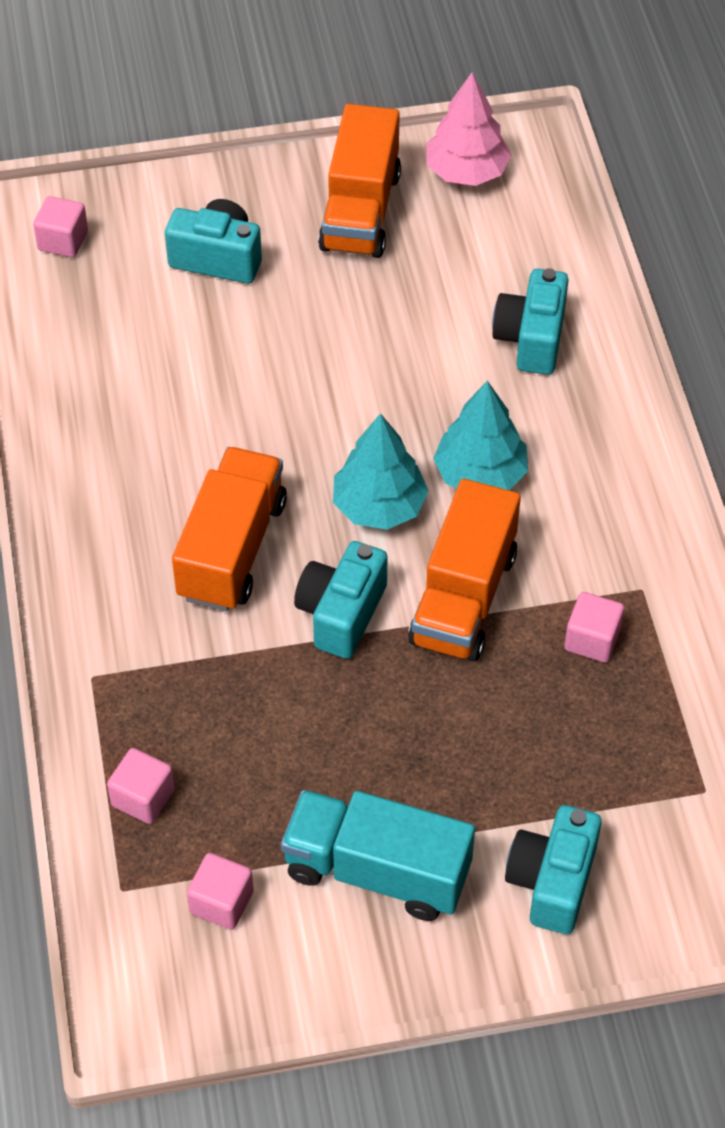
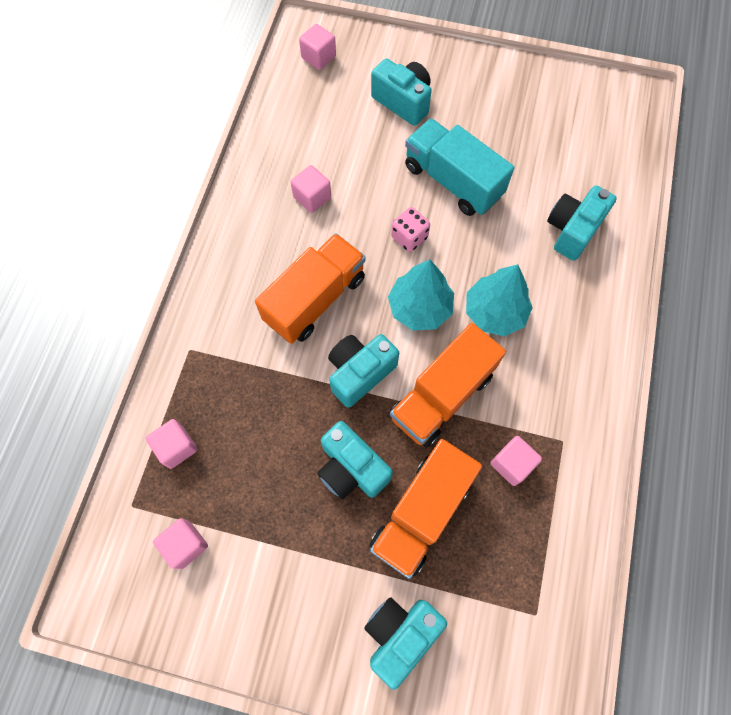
camera: 25 degrees right, 15 degrees up
turquoise truck [281,790,475,921] -> turquoise truck moved to [405,118,514,216]
orange truck [318,104,401,258] -> orange truck moved to [370,439,482,579]
pink tree [426,72,511,186] -> none
none -> pink cube [291,165,331,213]
none -> turquoise camera [317,421,393,499]
none -> pink dice [391,207,430,252]

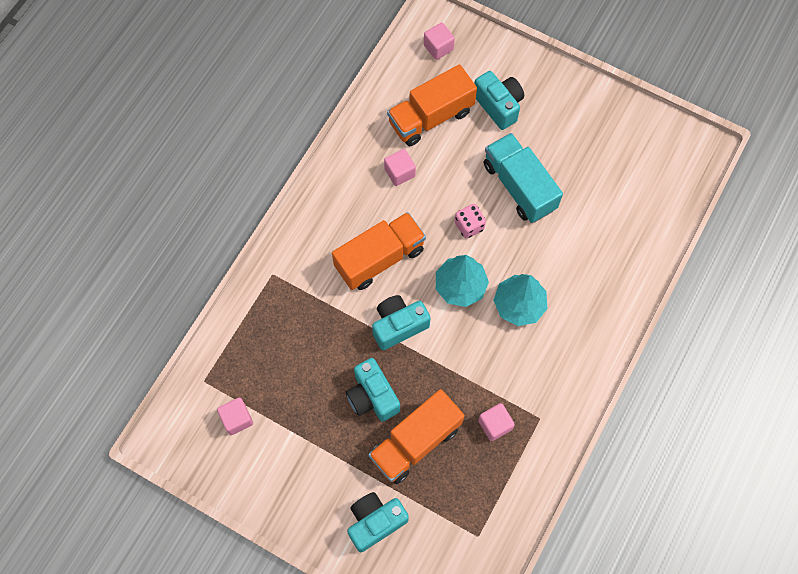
camera: 15 degrees right, 0 degrees up
pink cube [146,419,198,469] -> none
orange truck [390,323,506,448] -> orange truck moved to [387,64,477,146]
turquoise camera [547,186,617,261] -> none

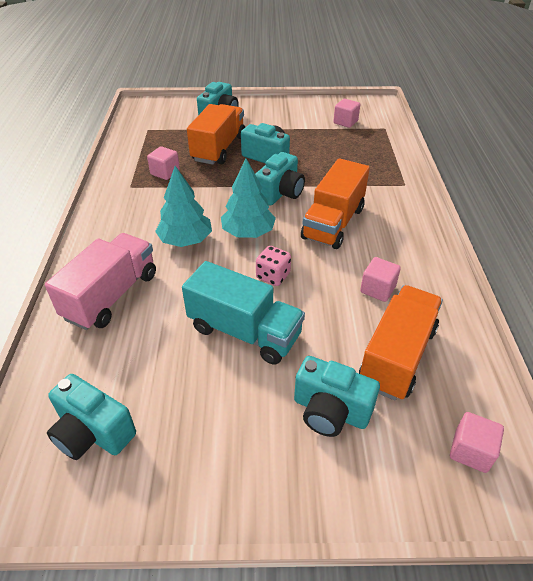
camera: 150 degrees right, 25 degrees down
none -> pink truck [45,233,156,330]
none -> turquoise camera [47,374,136,460]

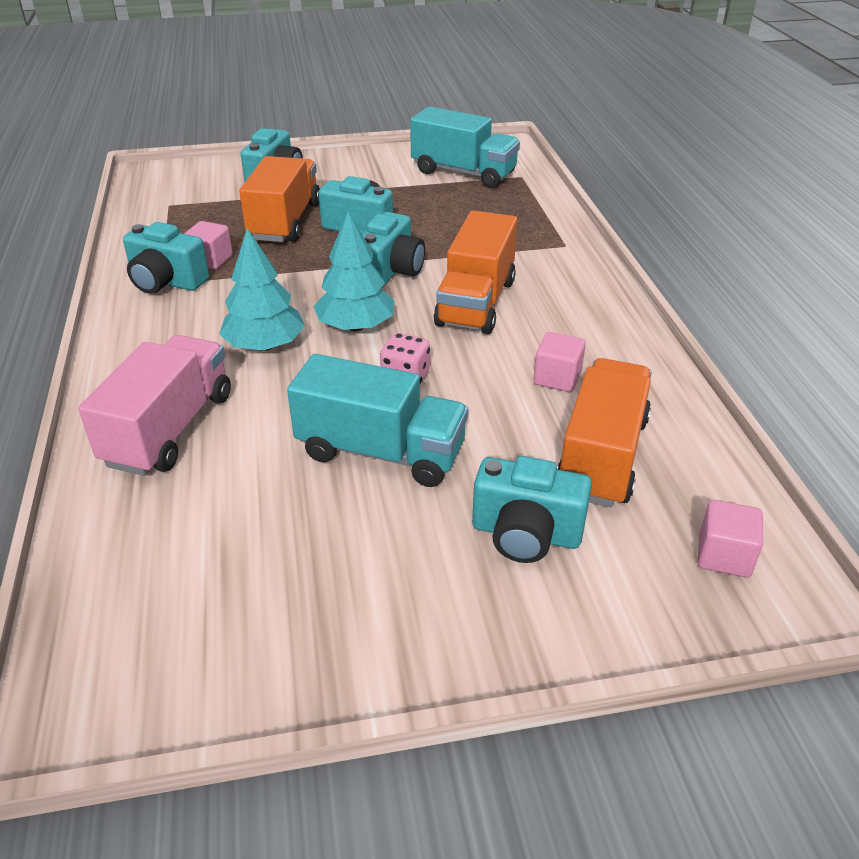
camera: 10 degrees left, 5 degrees down
turquoise camera [47,374,136,460] -> turquoise camera moved to [123,222,209,294]
pink cube [333,99,360,128] -> turquoise truck [410,106,520,188]

